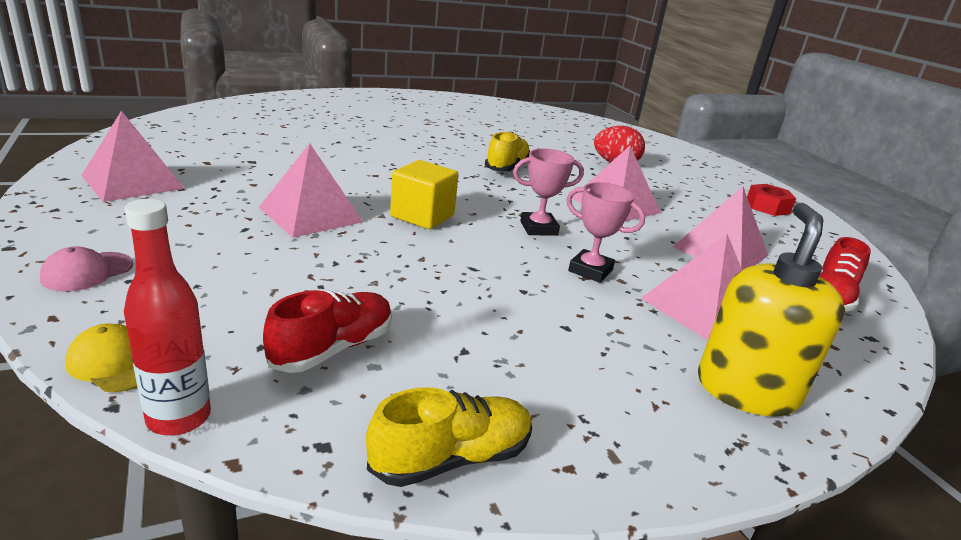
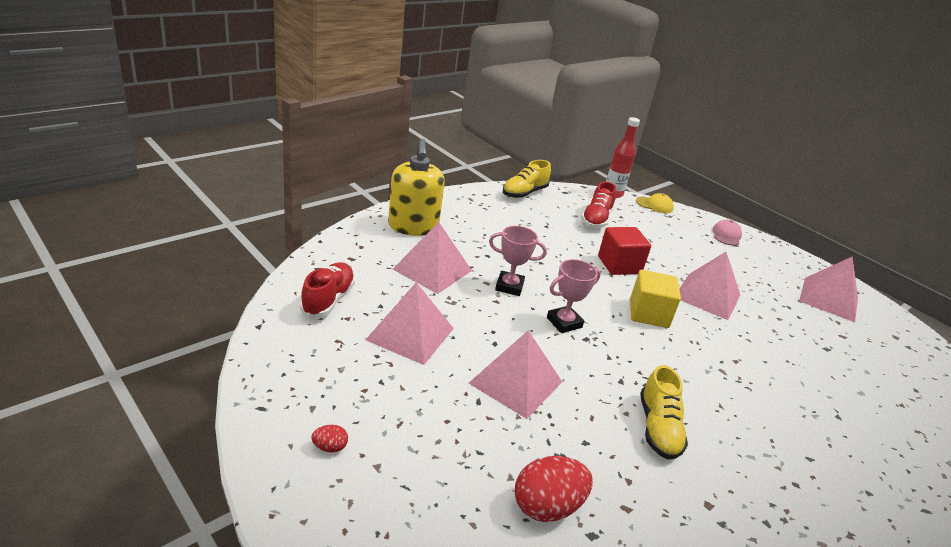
camera: 160 degrees right, 5 degrees up
red nut [747,184,796,216] -> red egg [311,425,348,453]
none -> red cube [598,227,651,275]

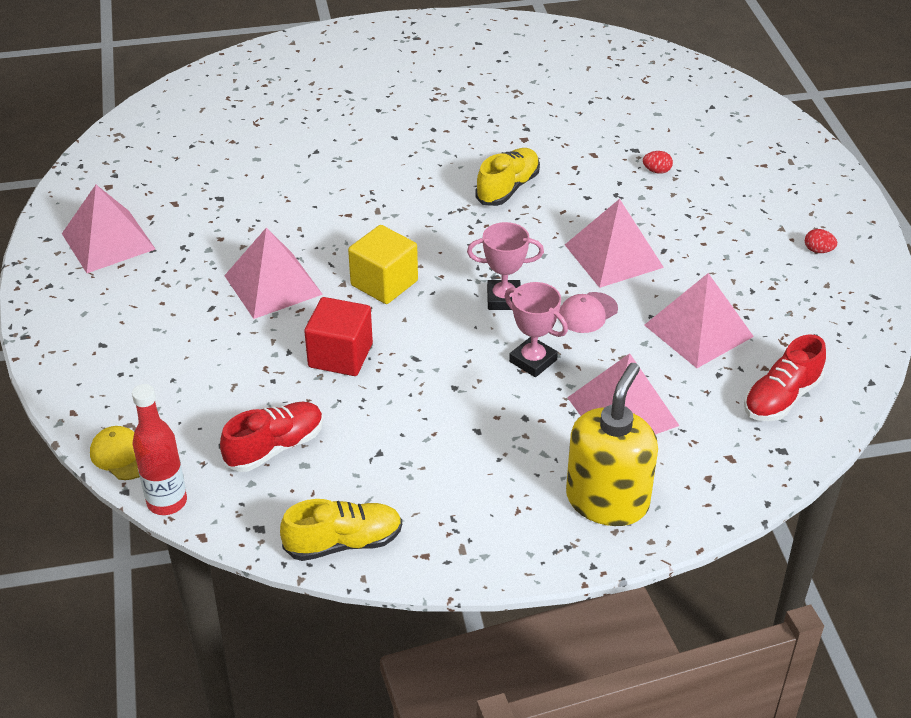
camera: 145 degrees left, 10 degrees up
red egg [515,456,593,522] -> red egg [643,151,673,174], size x0.46
pink cap [712,220,742,246] -> pink cap moved to [559,292,618,333]

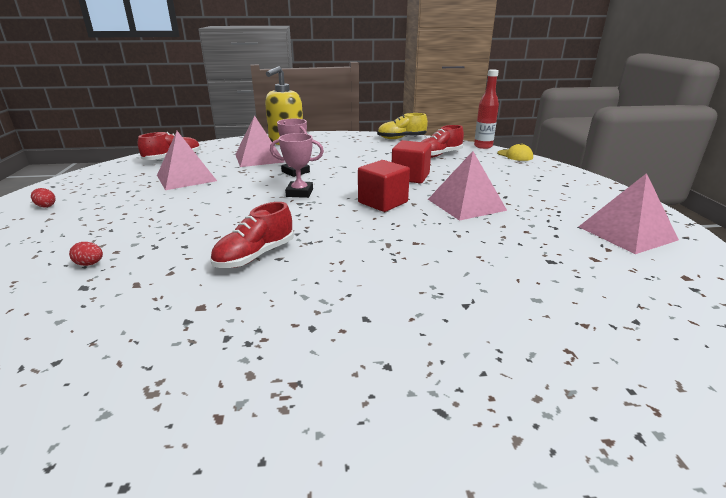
camera: 175 degrees left, 15 degrees down
yellow cube [348,225,418,304] -> red cube [358,160,410,212]
yellow shoe [475,148,540,206] -> red shoe [210,202,294,268]
pink cap [559,292,618,333] -> none
pink pyramid [565,199,664,288] -> none

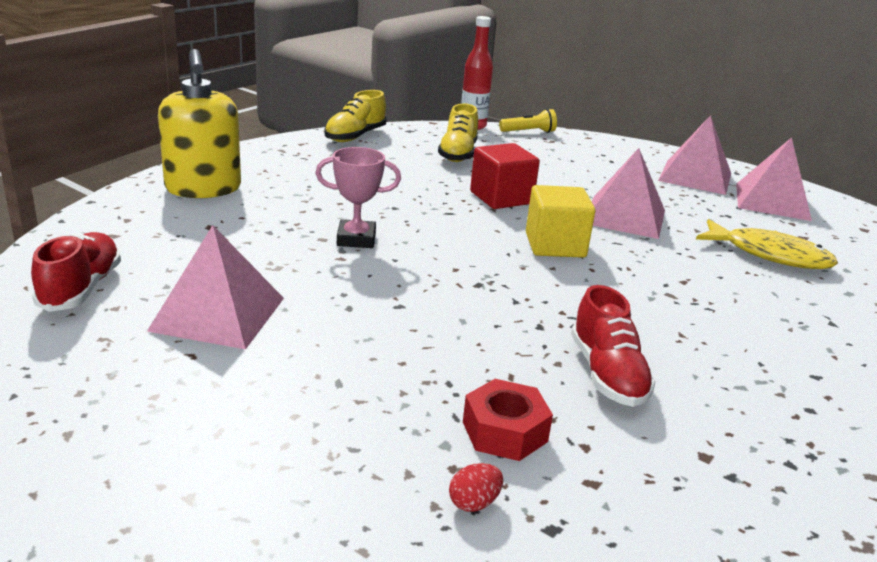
camera: 50 degrees left, 0 degrees up
red egg [31,188,55,207] -> none
pink pyramid [235,115,285,167] -> pink pyramid moved to [658,115,731,195]
pink trophy [270,133,324,198] -> none
red cube [358,160,410,212] -> yellow cube [526,185,596,258]
red shoe [421,125,464,158] -> yellow shoe [438,103,478,162]
yellow cap [497,143,533,161] -> yellow flashlight [499,109,557,133]
none -> red nut [463,379,553,461]
none -> yellow fish [696,219,838,269]

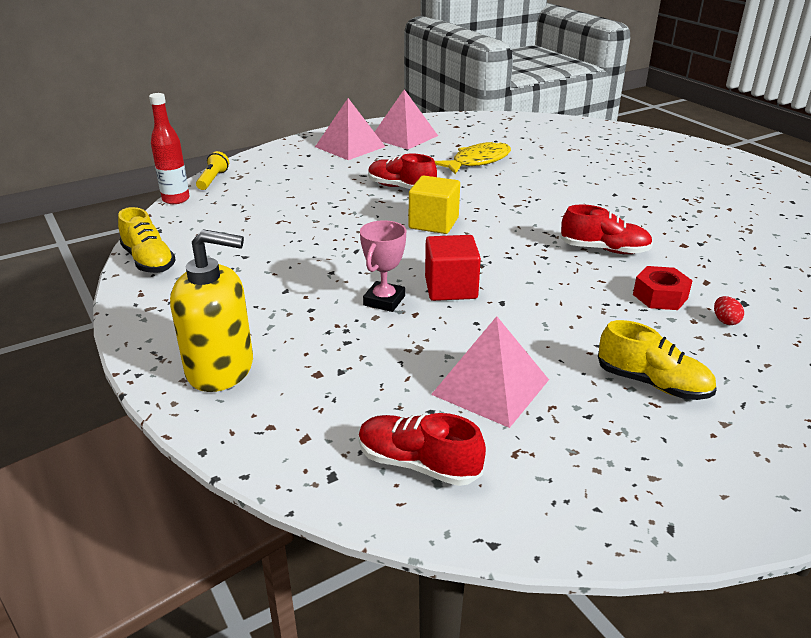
camera: 65 degrees left, 5 degrees up
yellow shoe [438,103,478,162] -> yellow shoe moved to [598,320,717,400]
red cube [470,143,540,209] -> red cube moved to [425,235,481,301]
pink pyramid [592,148,665,239] -> red shoe [368,153,437,189]

